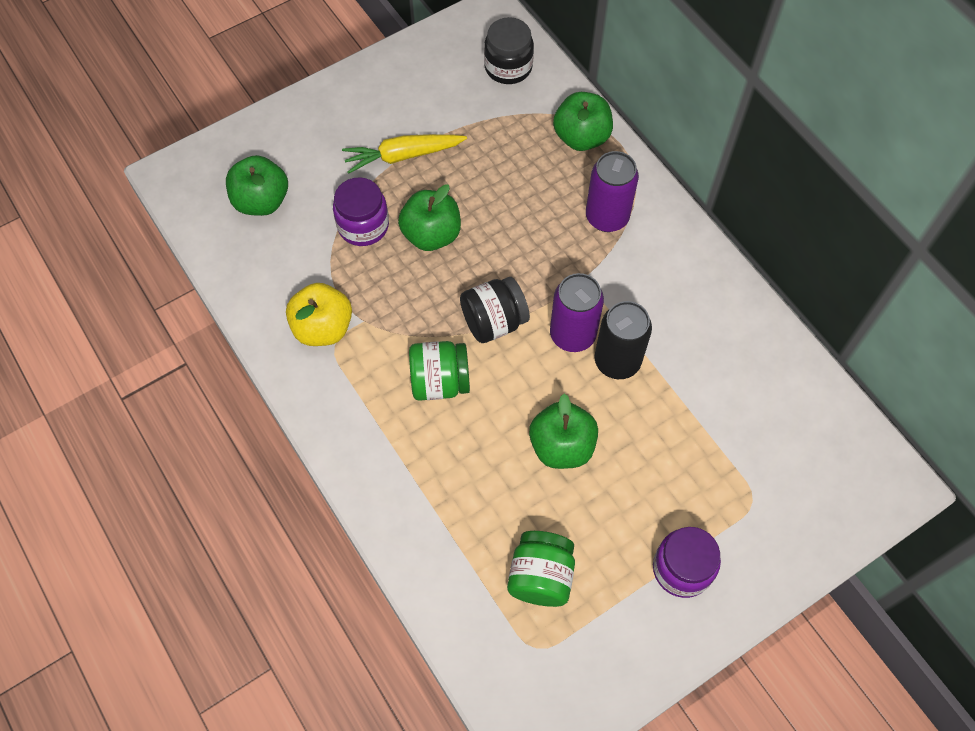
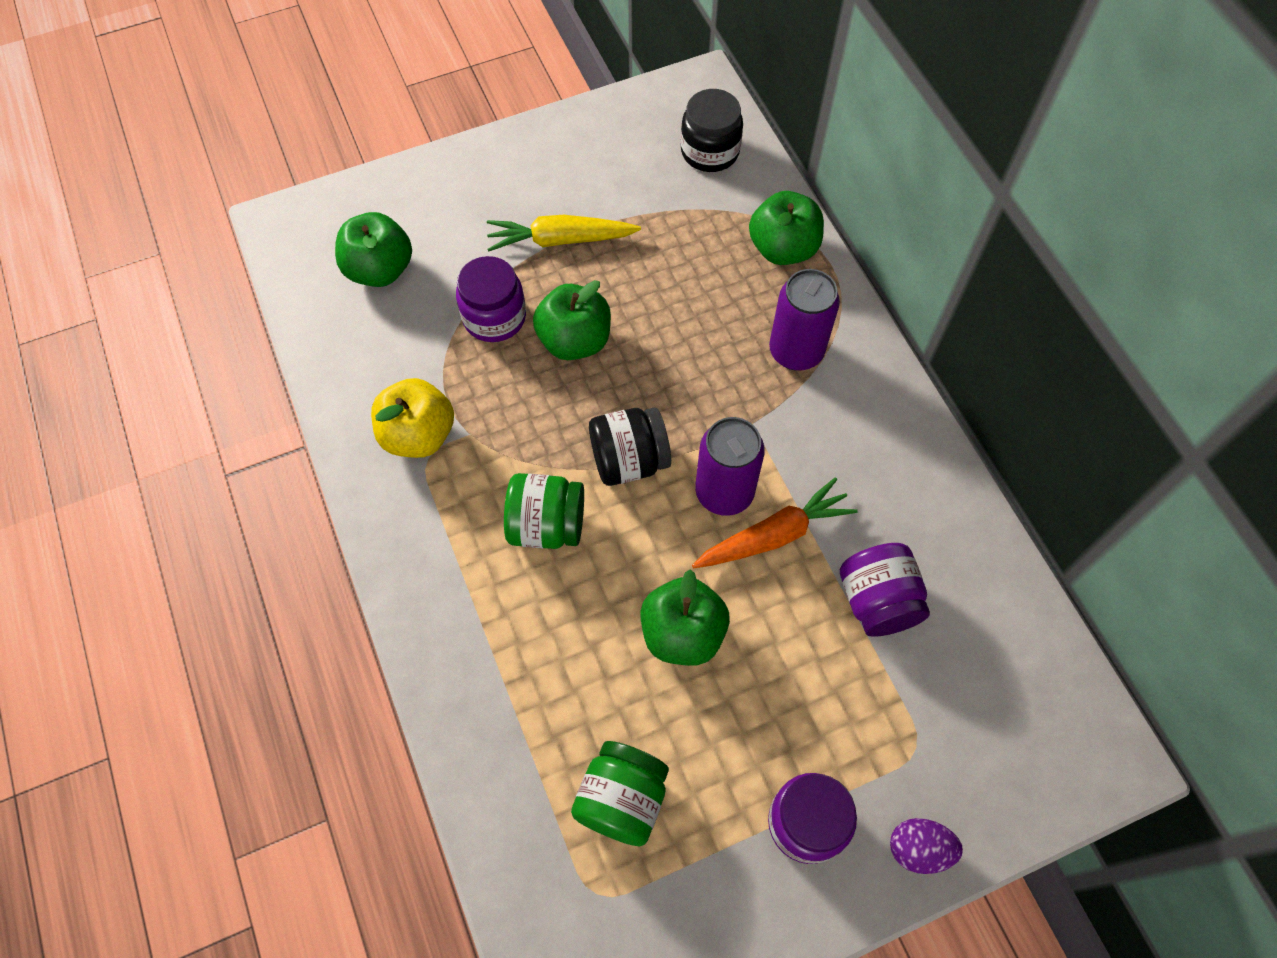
camera: 10 degrees right, 0 degrees up
black can [594,301,652,379] -> orange carrot [692,477,858,568]
none -> purple jar [840,543,930,637]
none -> purple egg [890,818,963,874]

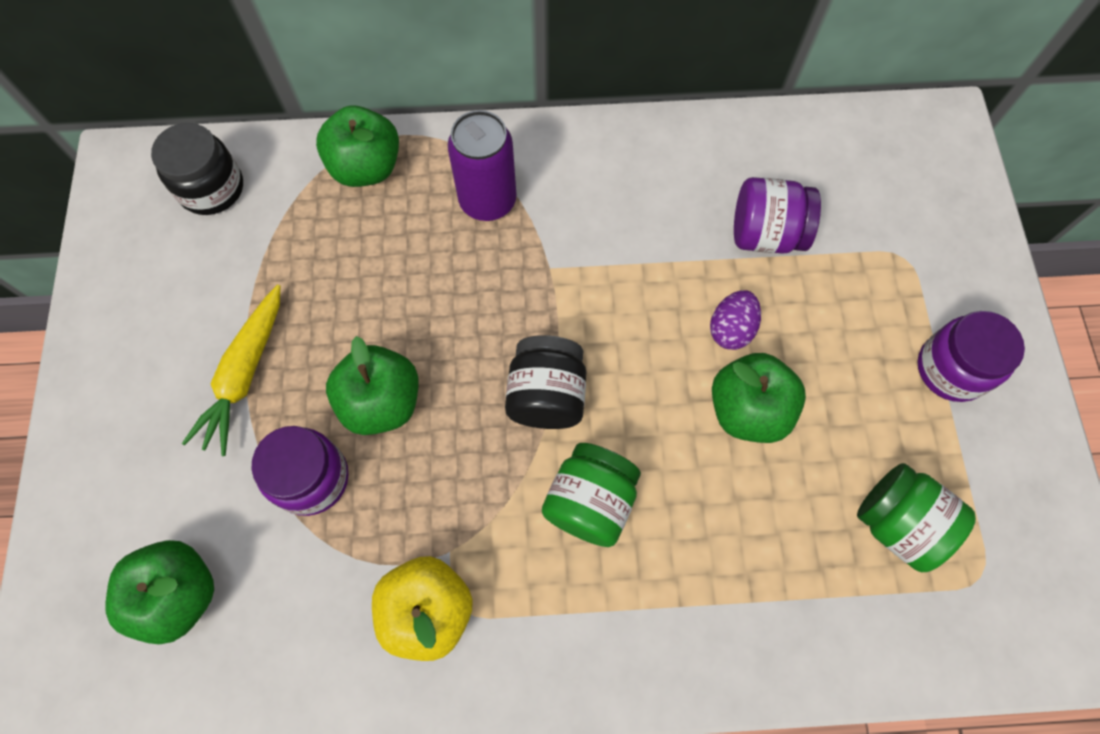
camera: 70 degrees left, 5 degrees up
orange carrot [692,477,858,568] -> none
purple can [695,417,765,516] -> none
purple egg [890,818,963,874] -> purple egg moved to [710,290,761,350]

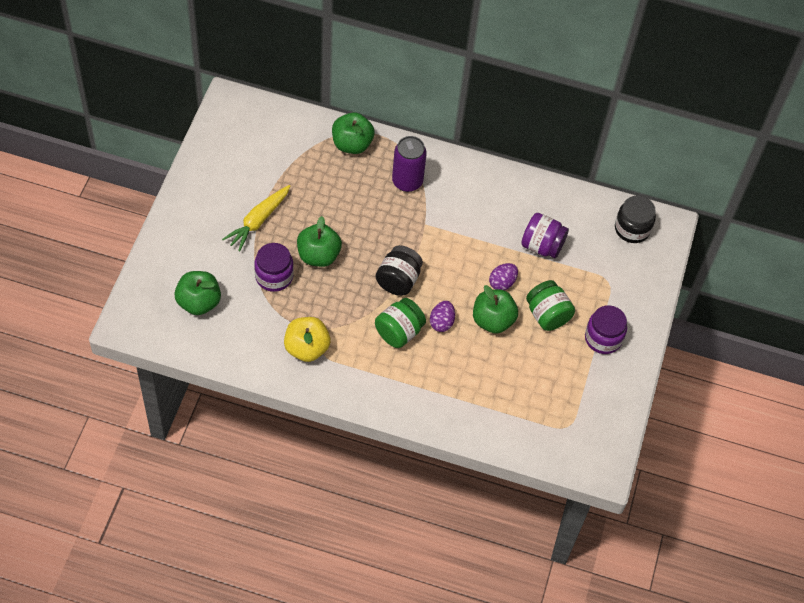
camera: 15 degrees right, 10 degrees down
black jar [151,123,243,215] -> black jar moved to [615,196,656,243]
green jar [857,463,976,572] -> green jar moved to [526,280,575,331]
none -> purple egg [430,301,455,332]

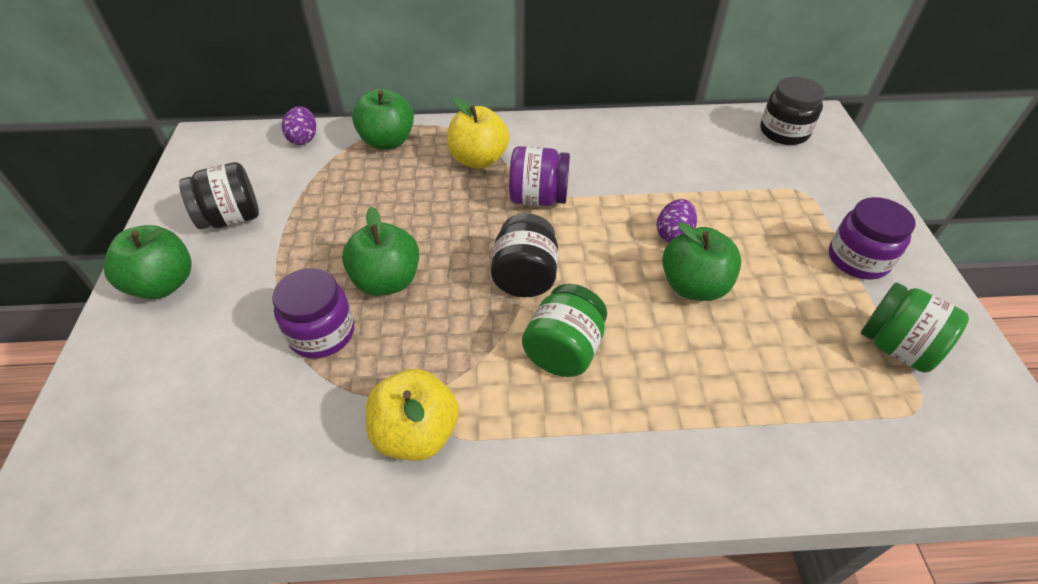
camera: 15 degrees left, 10 degrees down
green apple [174,271,221,315] -> green apple moved to [104,225,192,299]
yellow carrot [222,185,290,252] -> none
purple can [392,136,427,192] -> yellow apple [447,98,510,169]
purple egg [430,301,455,332] -> purple egg moved to [282,106,316,145]
purple jar [521,213,569,258] -> purple jar moved to [509,146,570,206]
green jar [526,280,575,331] -> green jar moved to [861,283,969,373]
none -> black jar [179,162,259,229]

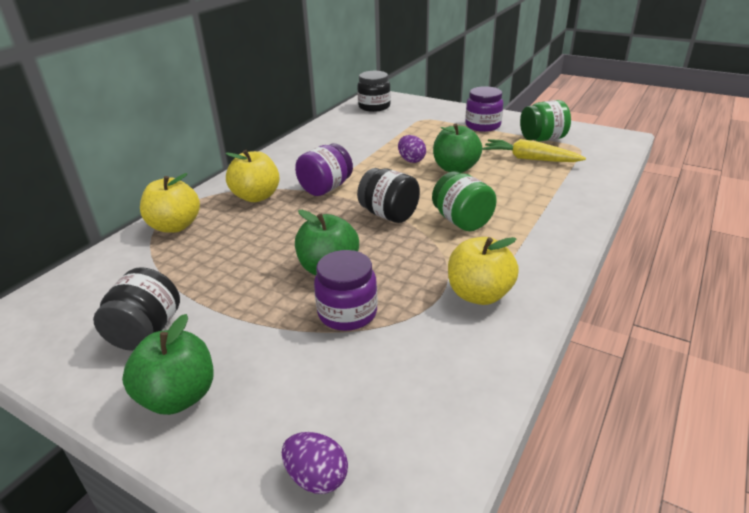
camera: 55 degrees left, 15 degrees down
purple egg [282,106,316,145] -> purple egg moved to [282,432,348,494]
green apple [352,89,414,150] -> yellow apple [140,173,200,233]
none -> yellow carrot [483,139,586,162]

